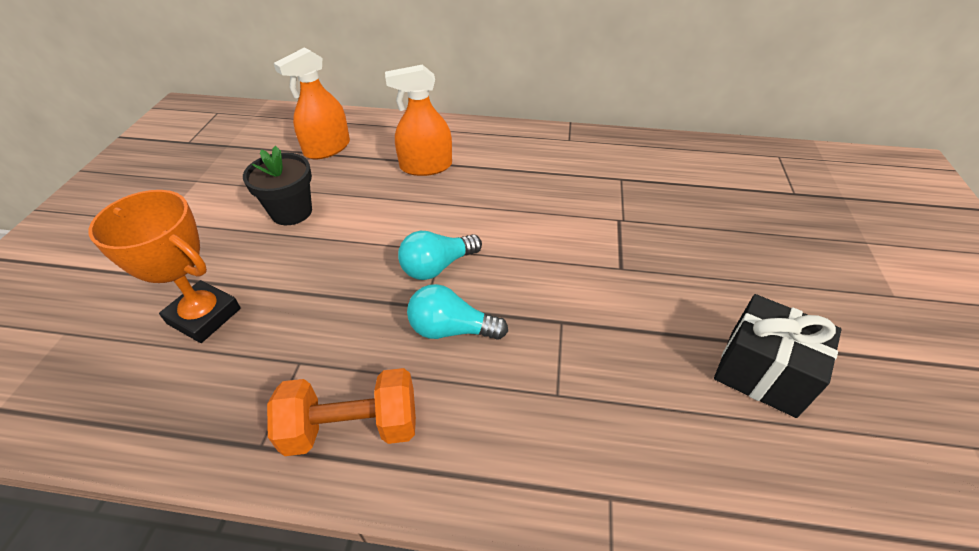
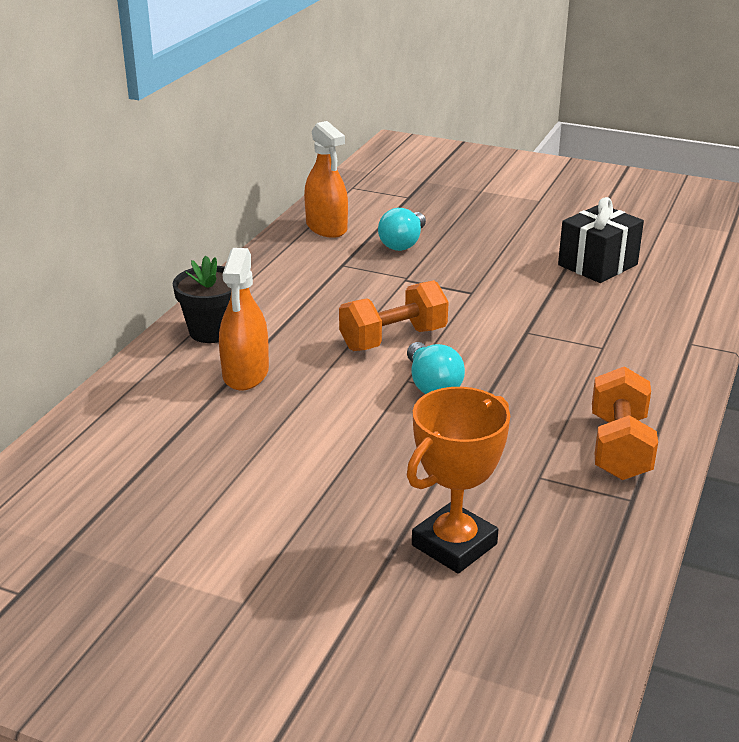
camera: 75 degrees left, 15 degrees down
black flower pot [243,146,312,225] -> black flower pot moved to [173,256,231,343]
orange spray bottle [274,47,350,159] -> orange spray bottle moved to [304,121,348,238]
turquoise light bulb [407,284,508,340] -> turquoise light bulb moved to [378,208,426,251]
none -> orange dumbbell [339,280,449,351]

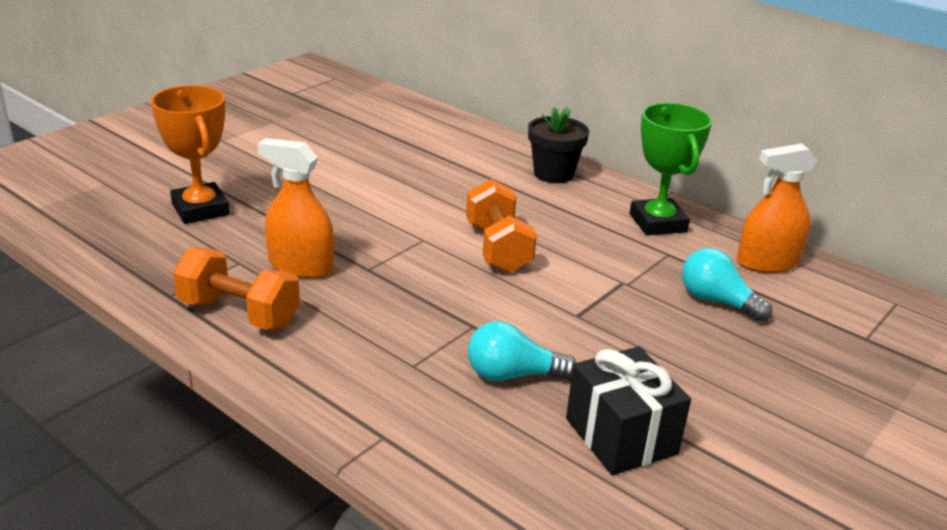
camera: 105 degrees right, 0 degrees up
orange spray bottle [219,248,269,391] -> orange spray bottle moved to [258,138,334,279]
turquoise light bulb [407,342,465,394] -> turquoise light bulb moved to [468,321,576,381]
none -> green trophy [630,103,712,236]

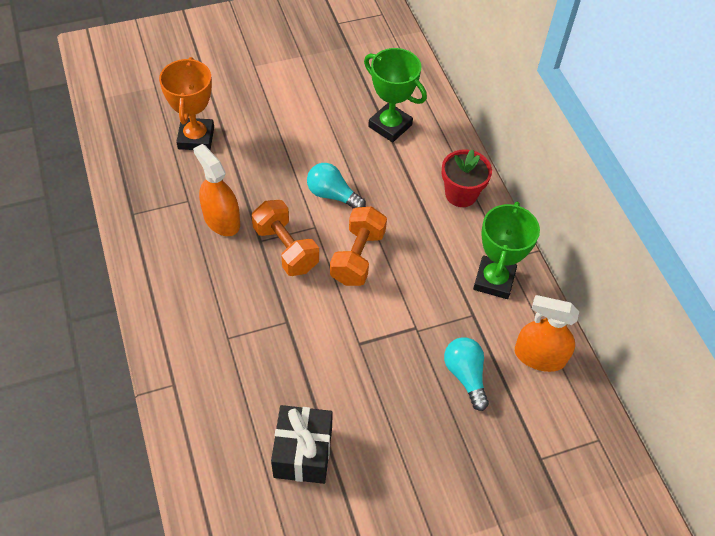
camera: 30 degrees right, 25 degrees up
orange dumbbell [173,247,300,330] -> orange dumbbell moved to [252,200,319,276]
turquoise light bulb [468,321,576,381] -> turquoise light bulb moved to [307,163,366,208]
black flower pot [528,107,589,183] -> red flower pot [441,149,492,207]
none -> green trophy [364,48,427,143]

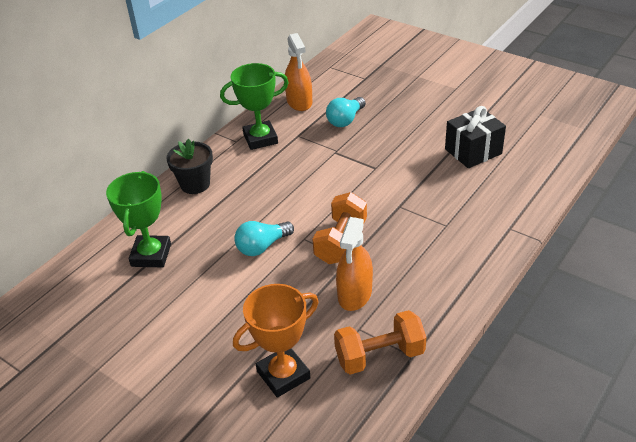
camera: 120 degrees left, 15 degrees down
turquoise light bulb [307,163,366,208] -> turquoise light bulb turned 60 degrees clockwise [234,221,294,256]
orange dumbbell [330,206,387,286] -> orange dumbbell moved to [334,310,426,374]
red flower pot [441,149,492,207] -> black flower pot [166,139,213,194]

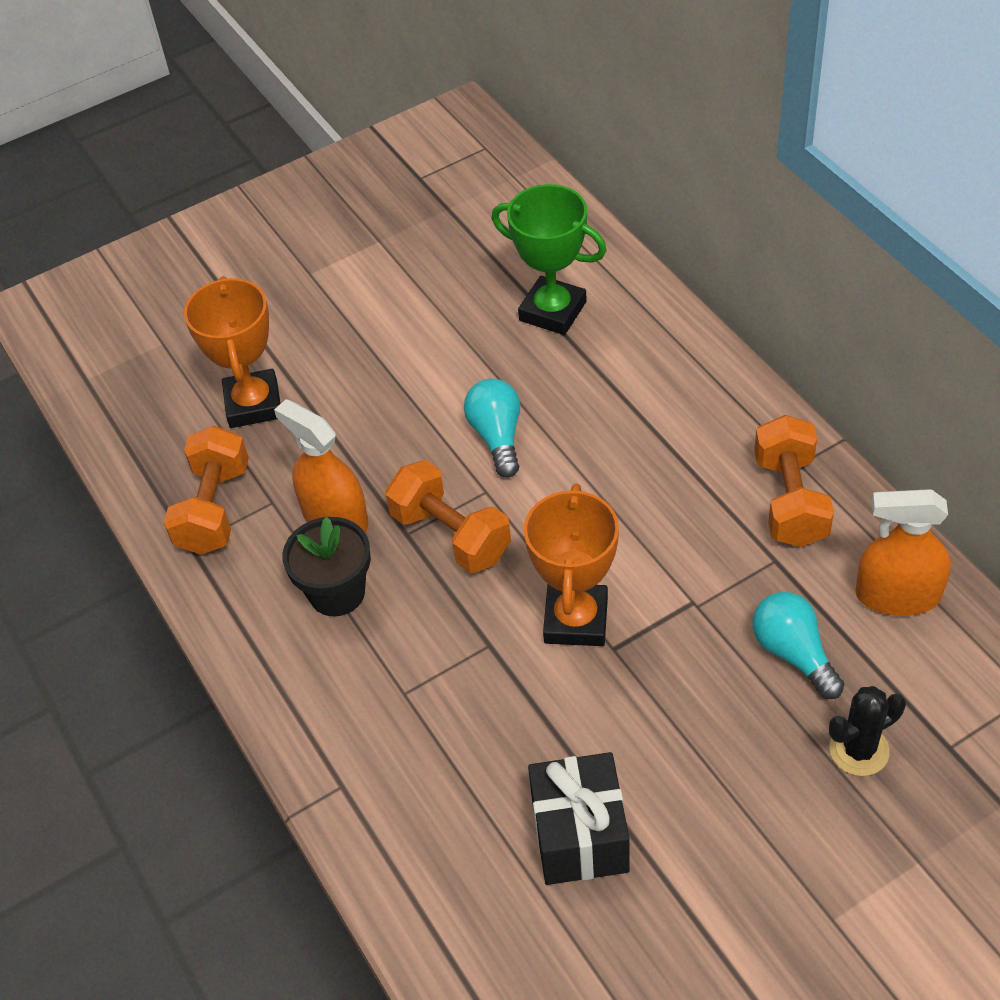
camera: 115 degrees right, 10 degrees up
black flower pot [166,139,213,194] -> black flower pot moved to [282,517,371,616]
green trophy [220,63,289,150] -> orange dumbbell [754,415,834,547]
none -> orange trophy [524,484,619,646]
none -> black cactus [829,686,906,776]

